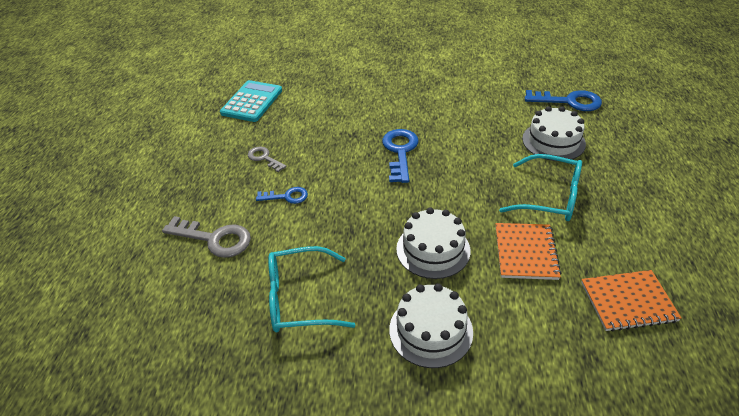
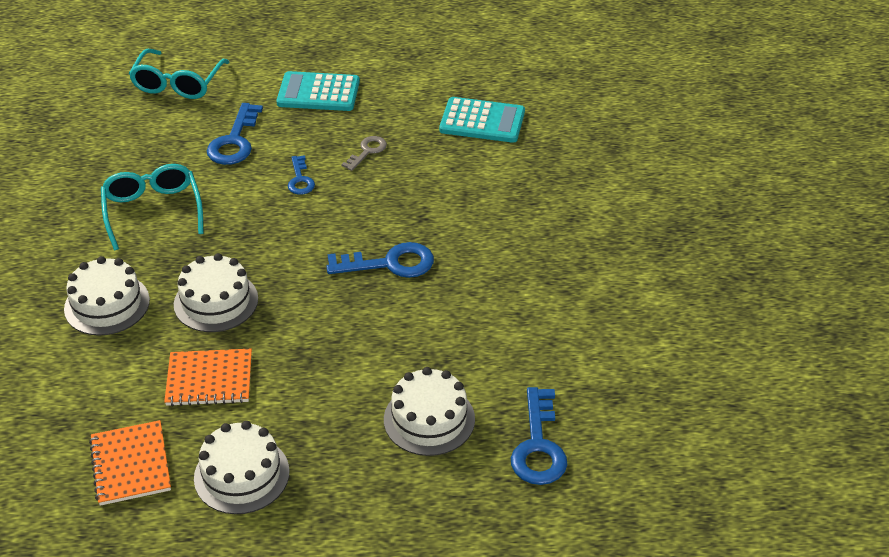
camera: 80 degrees right, 0 degrees up
grey key [162,216,251,258] -> blue key [207,103,263,165]
turquoise glasses [499,154,582,221] -> turquoise glasses moved to [129,49,229,99]
none -> white cake [194,421,289,514]
none -> turquoise calculator [277,71,360,111]

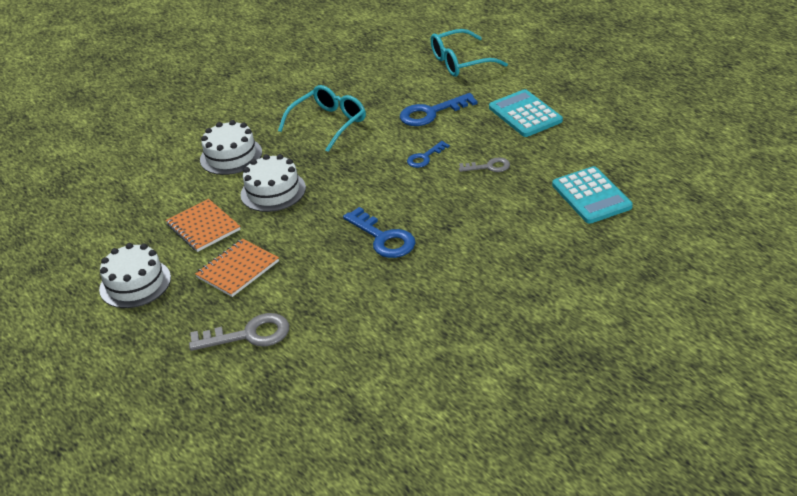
camera: 60 degrees right, 5 degrees down
orange notebook [89,420,171,506] -> orange notebook moved to [195,239,279,297]
white cake [384,367,475,456] -> grey key [189,313,289,351]
blue key [511,387,567,485] -> none

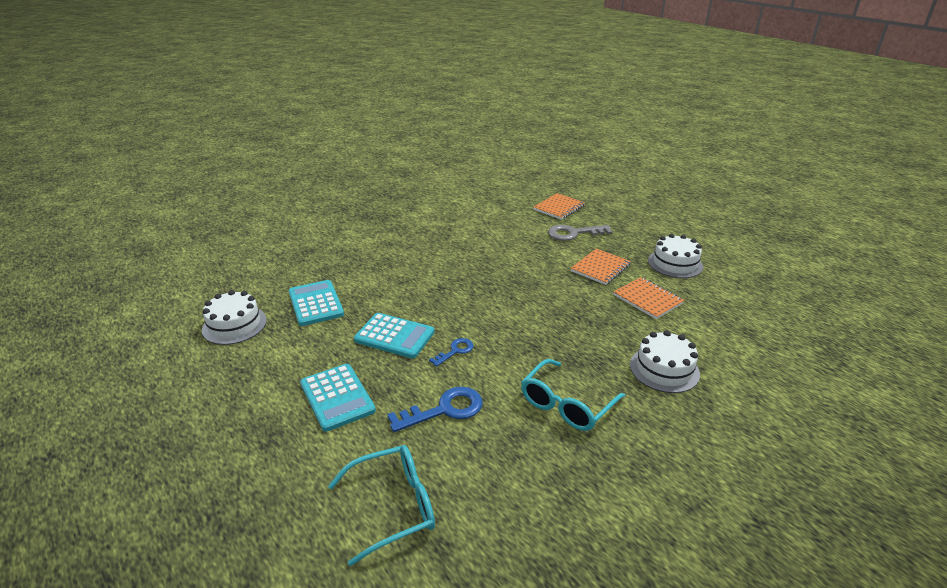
camera: 175 degrees right, 5 degrees down
white cake [240,154,306,212] -> white cake moved to [202,290,267,345]
blue key [343,207,415,258] -> none
grey key [459,157,510,172] -> turquoise calculator [354,313,435,358]
none -> orange notebook [534,193,585,220]

